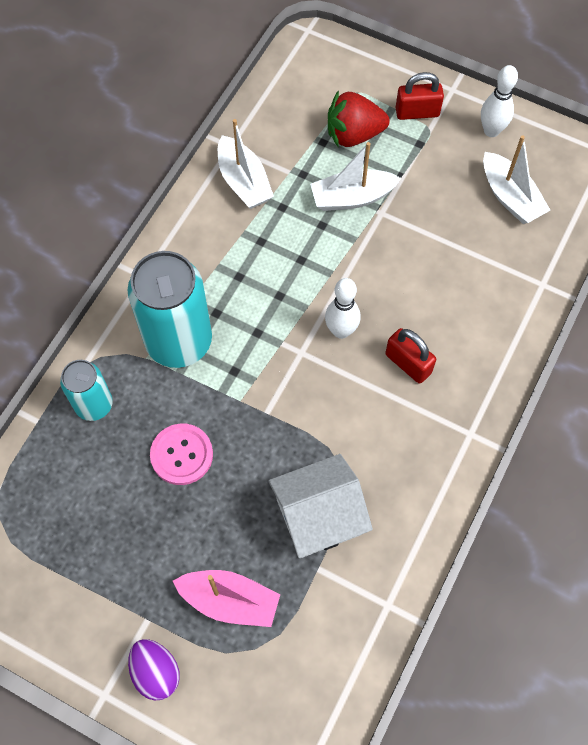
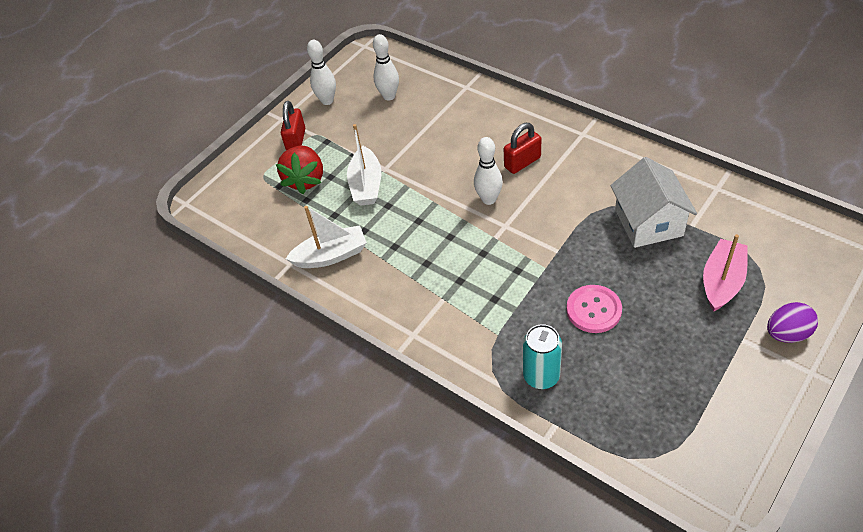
camera: 75 degrees left, 15 degrees down
turquoise can [128,251,212,368] -> none
white boat [483,135,550,224] -> white bowling pin [373,34,399,101]

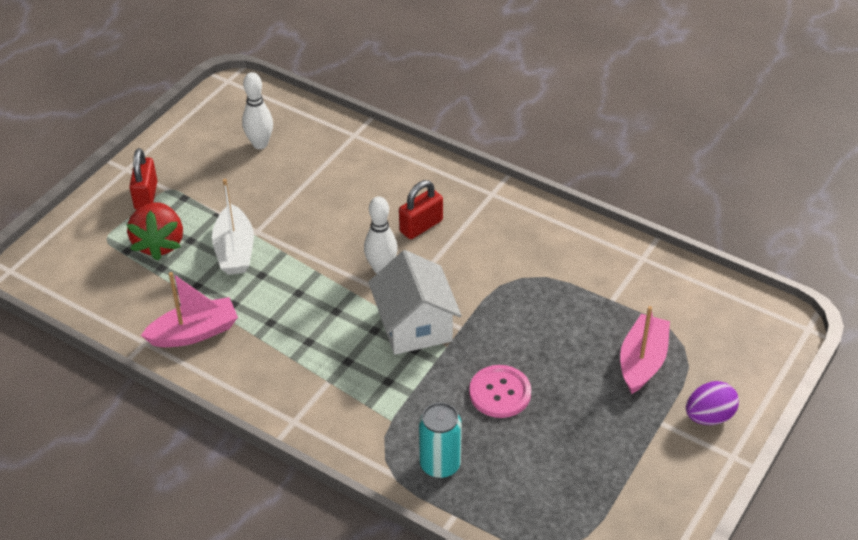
camera: 10 degrees left, 5 degrees down
white boat [285,206,367,268] -> pink boat [141,272,238,347]
white bowling pin [307,40,336,105] -> none
white house [610,157,697,248] -> white house moved to [368,250,462,355]

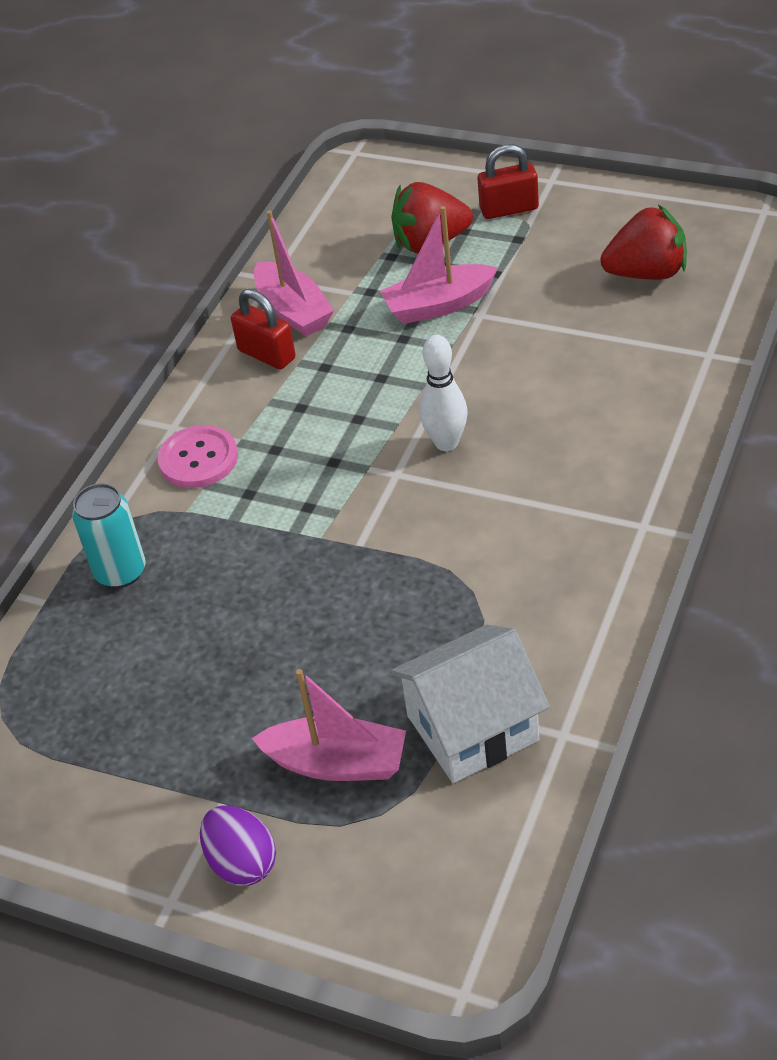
camera: 85 degrees right, 0 degrees up
white boat [212,179,254,275] -> pink boat [380,206,498,324]
white bowling pin [242,72,273,149] -> red strawberry [600,204,687,280]
white house [368,250,462,355] -> white house moved to [390,624,550,783]
red padlock [399,180,443,239] -> red padlock moved to [231,289,295,369]
pink button [469,365,531,418] -> pink button moved to [158,425,238,488]

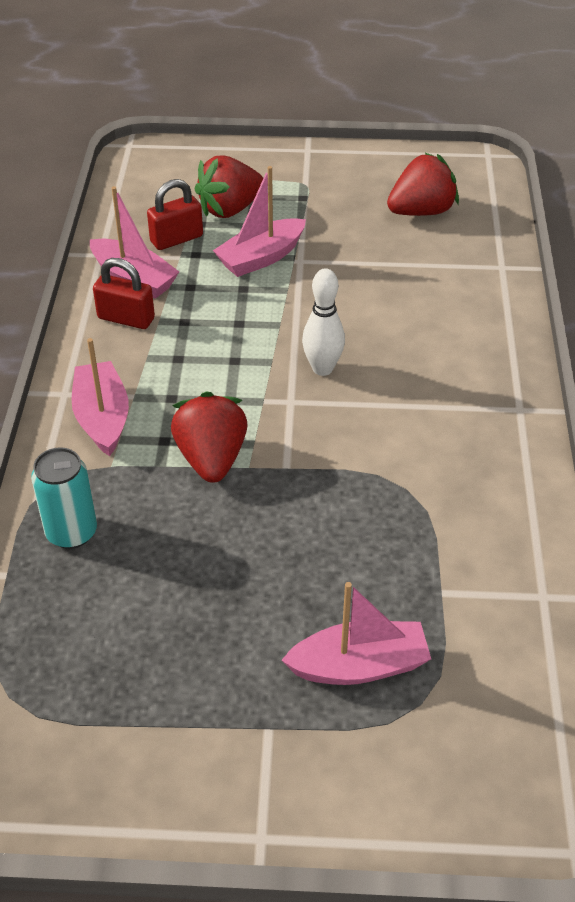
camera: 25 degrees left, 0 degrees up
pink button [158,425,238,488] -> pink boat [72,338,129,456]
purple egg [200,806,276,886] -> none
white house [390,624,550,783] -> none
red padlock [477,144,539,219] -> red padlock moved to [147,179,203,250]
none -> red strawberry [171,391,248,483]

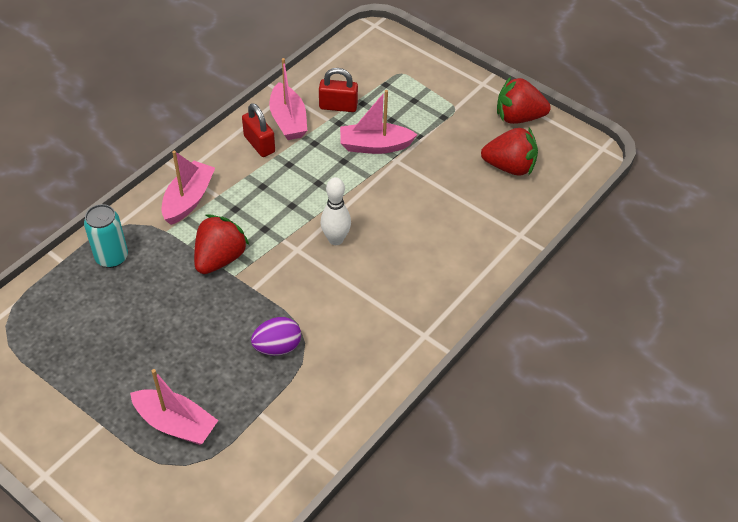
camera: 35 degrees right, 5 degrees up
red strawberry [195,156,263,218] -> red strawberry moved to [497,77,551,124]
none -> purple egg [251,317,301,356]

